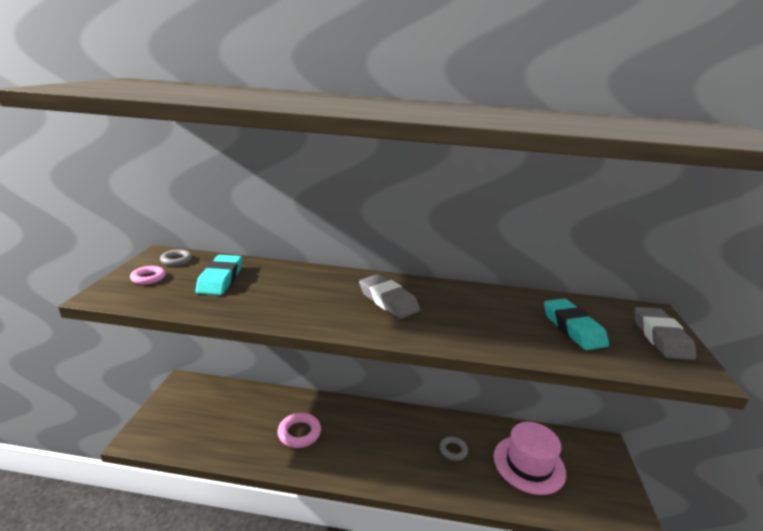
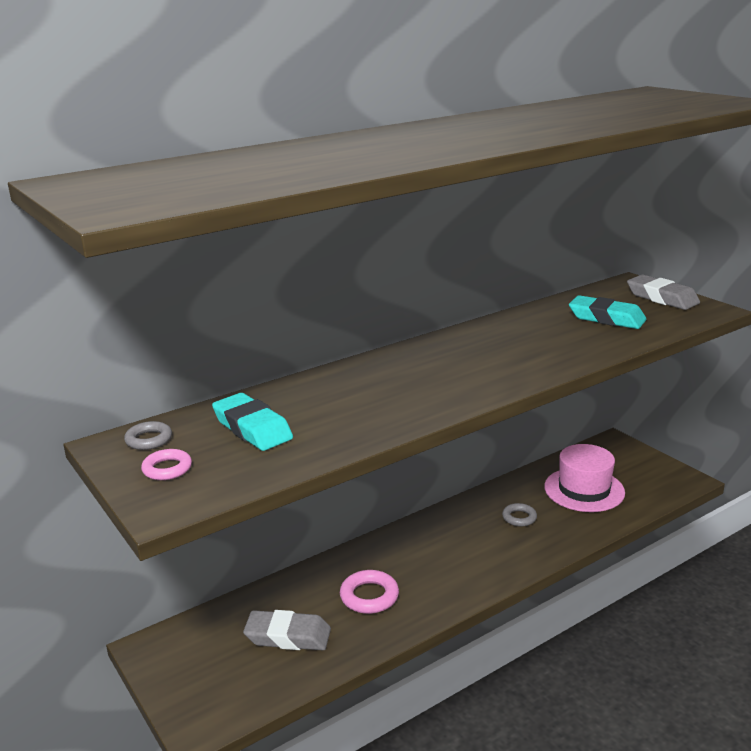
camera: 40 degrees left, 0 degrees up
grey eraser [359,274,420,319] -> grey eraser moved to [243,610,331,650]

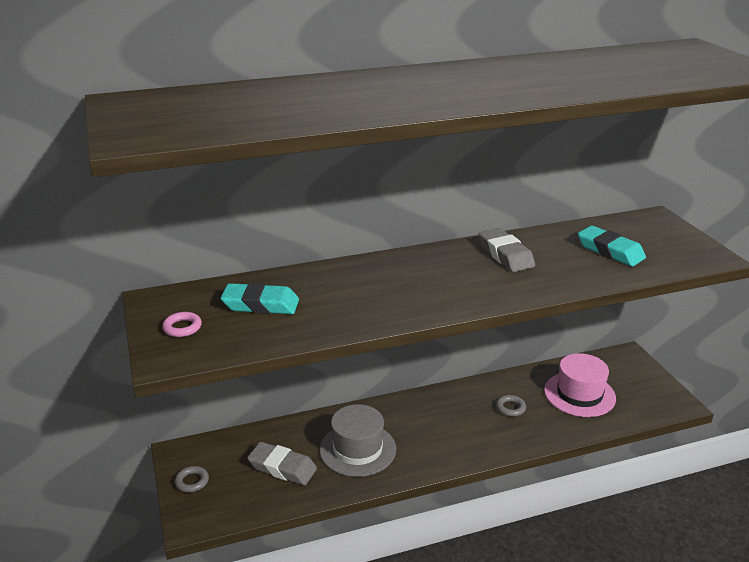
camera: 15 degrees right, 5 degrees up
grey ring [124,421,172,450] -> grey ring moved to [175,466,209,493]
turquoise eraser [212,393,293,451] -> turquoise eraser turned 60 degrees counterclockwise [220,283,299,314]
pink ring [340,570,399,614] -> grey hat [320,404,396,477]
grey eraser [627,274,700,310] -> grey eraser moved to [479,228,535,272]

